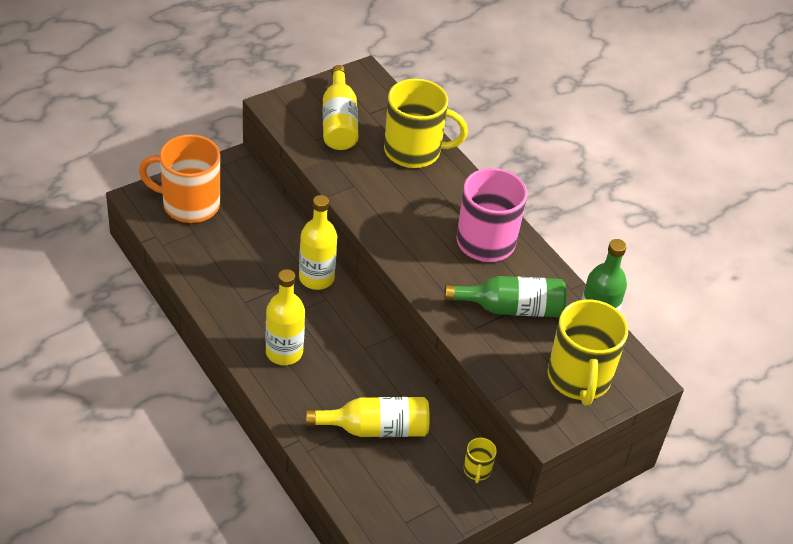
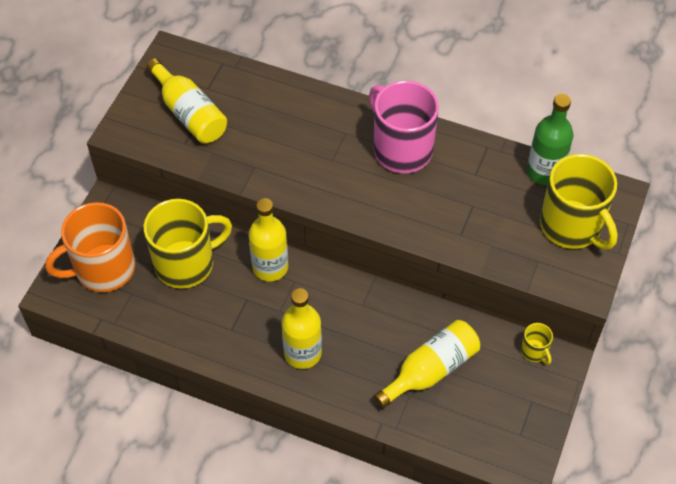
camera: 30 degrees left, 10 degrees up
yellow mug [384,78,468,168] -> yellow mug moved to [143,199,232,289]
green bottle [444,276,566,317] -> none

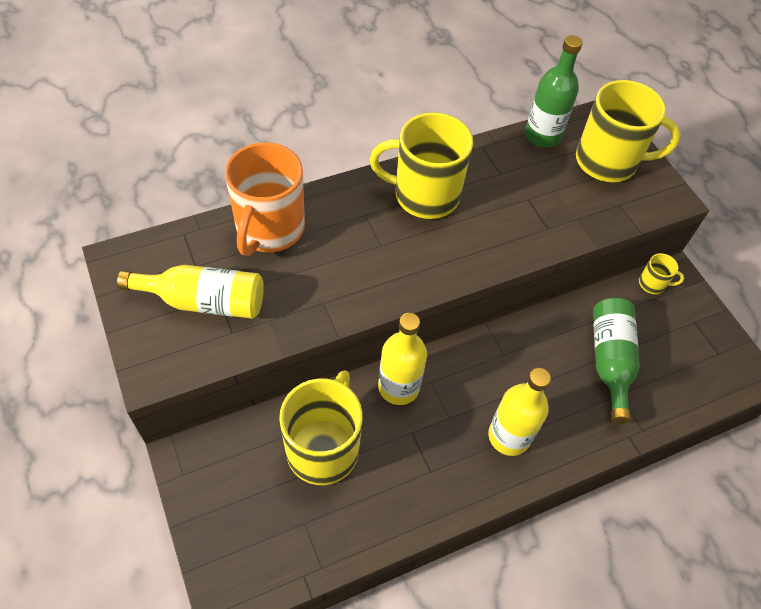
camera: 50 degrees left, 0 degrees up
orange mug [45,202,135,292] -> orange mug moved to [225,142,305,256]
pink mug [369,81,439,173] -> yellow mug [370,112,473,219]
yellow bottle [374,320,480,409] -> green bottle [593,297,640,424]

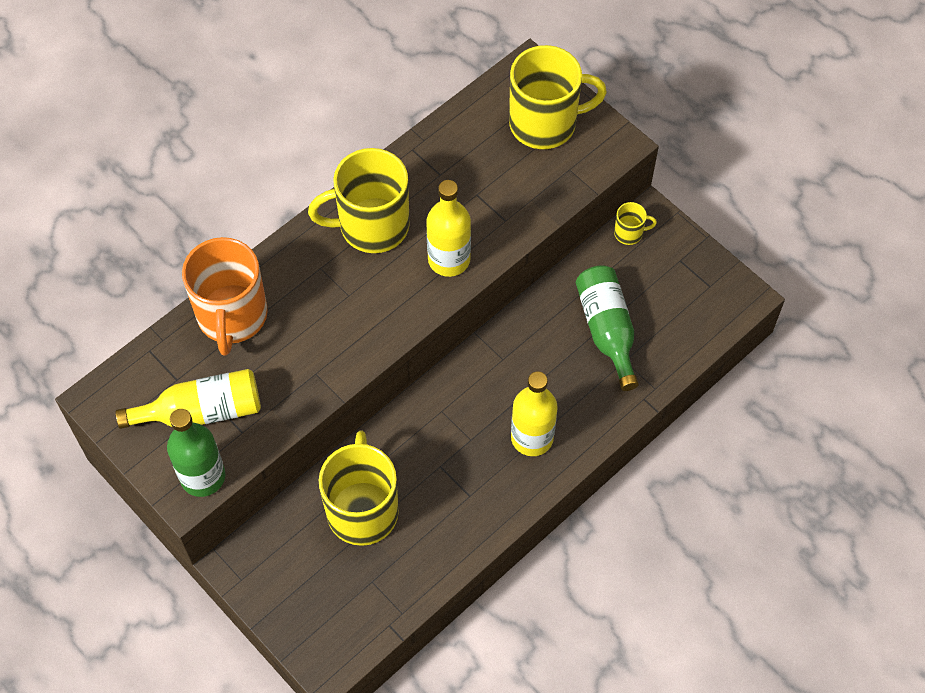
camera: 15 degrees left, 5 degrees up
yellow bottle [378,313,427,405] -> yellow bottle moved to [426,180,471,277]
green bottle [525,35,583,148] -> green bottle moved to [167,409,225,497]

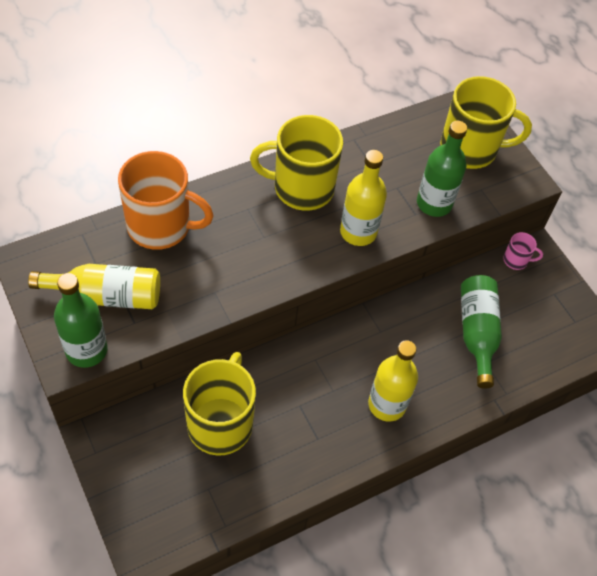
camera: 10 degrees right, 5 degrees down
orange mug [182,237,268,356] -> orange mug turned 90 degrees counterclockwise [118,151,214,250]
yellow mug [614,202,657,245] -> pink mug [503,232,543,270]
none -> green bottle [417,121,467,217]

